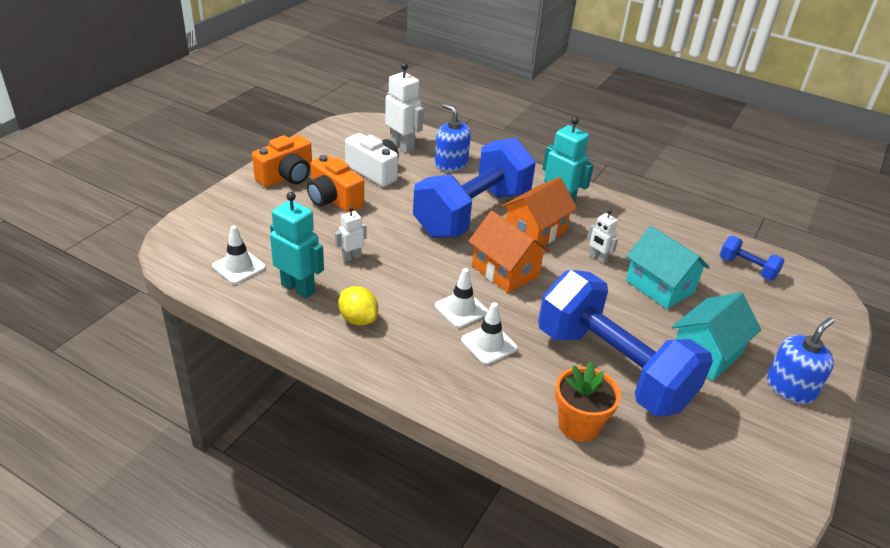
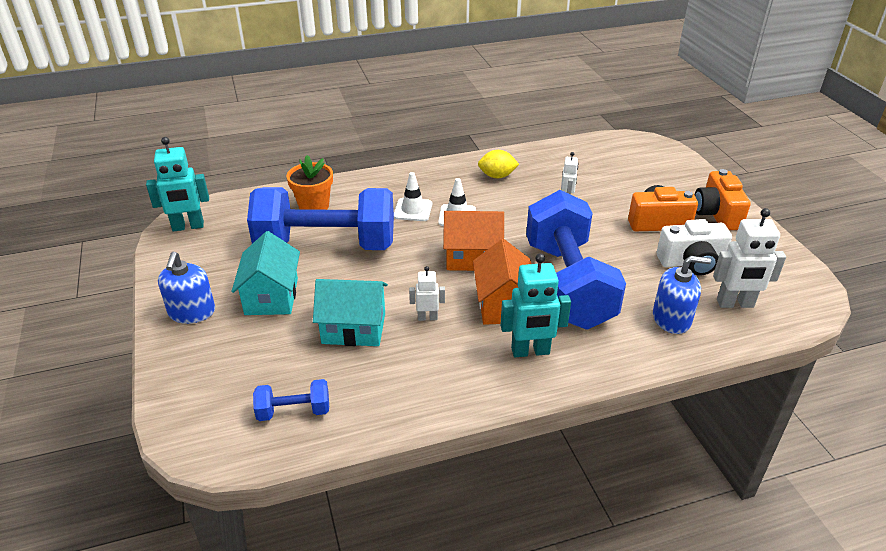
camera: 135 degrees right, 0 degrees up
white traffic cone [212,226,266,284] -> none
turquoise robot [270,192,324,299] -> turquoise robot moved to [146,137,209,231]

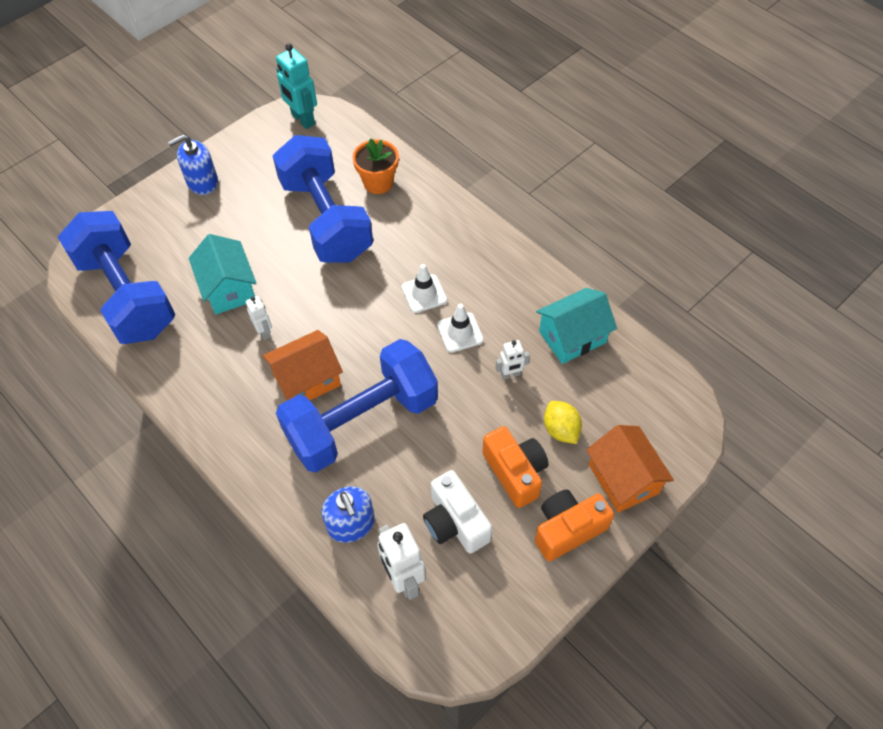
camera: 65 degrees right, 20 degrees up
turquoise house [231,231,300,315] -> turquoise house moved to [536,288,617,364]
blue dumbbell [253,379,329,421] -> blue dumbbell [58,211,176,344], size x2.43
white traffic cone [394,172,432,221] -> white traffic cone moved to [437,304,484,353]
orange house [443,211,504,271] -> orange house moved to [586,425,674,513]
yellow lemon [478,150,519,178] -> yellow lemon moved to [544,401,582,444]
turquoise robot [500,253,571,357] -> none

